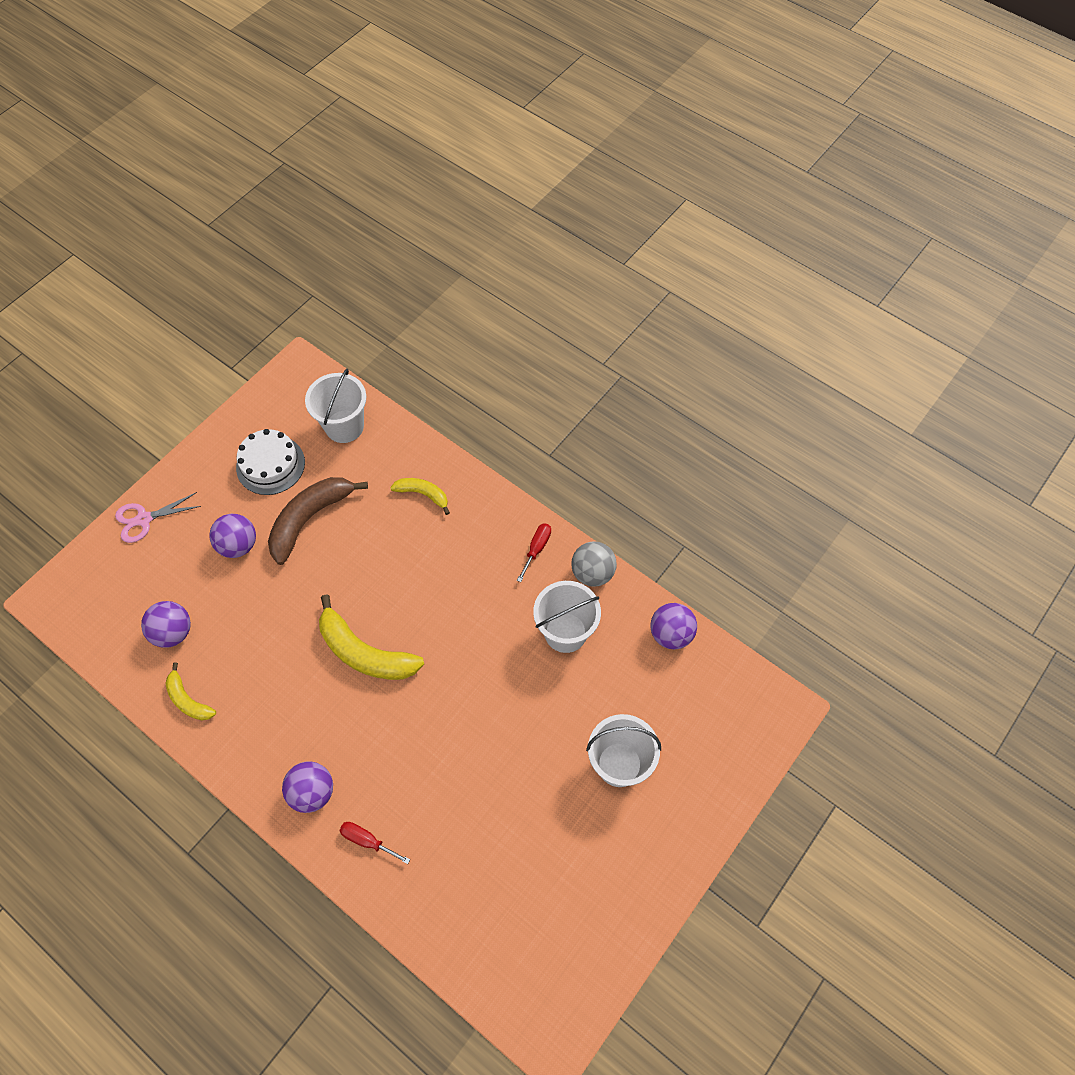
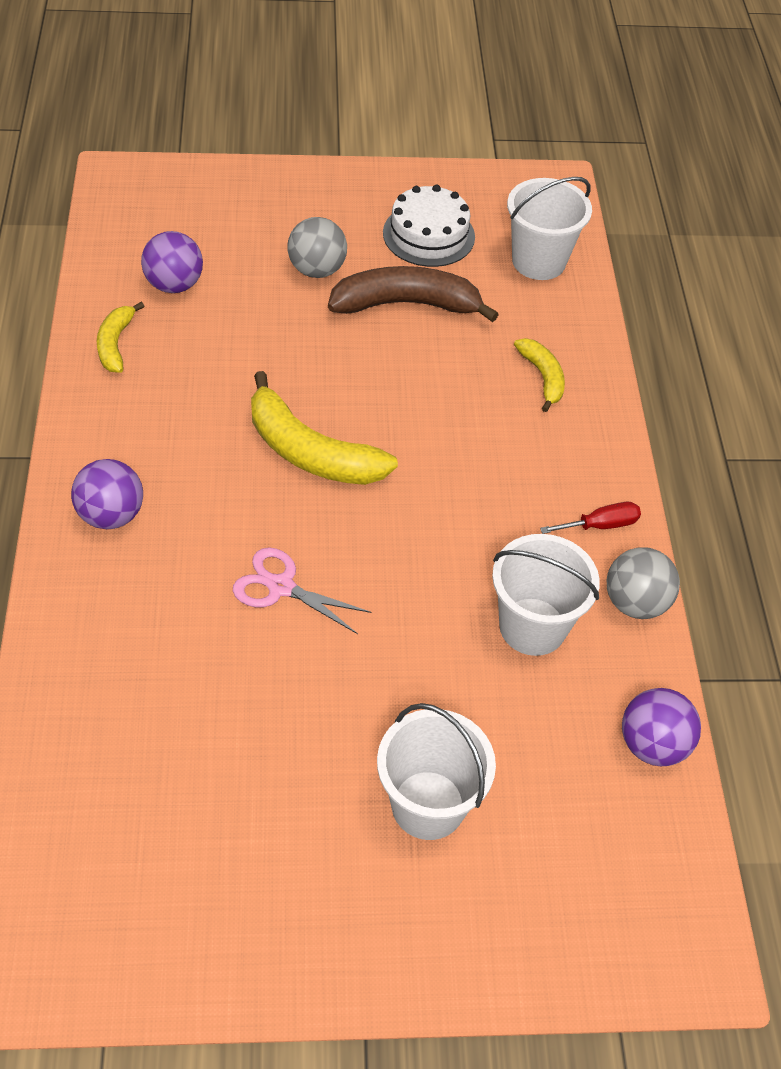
camera: 45 degrees right, 10 degrees down
pink scissors [115,492,201,543] -> pink scissors moved to [233,548,371,634]
purple ball [209,514,256,558] -> grey ball [288,217,347,278]
yellow banana [319,594,424,680] -> yellow banana turned 45 degrees counterclockwise [251,371,398,485]
red screwdriver [339,822,410,864] -> none

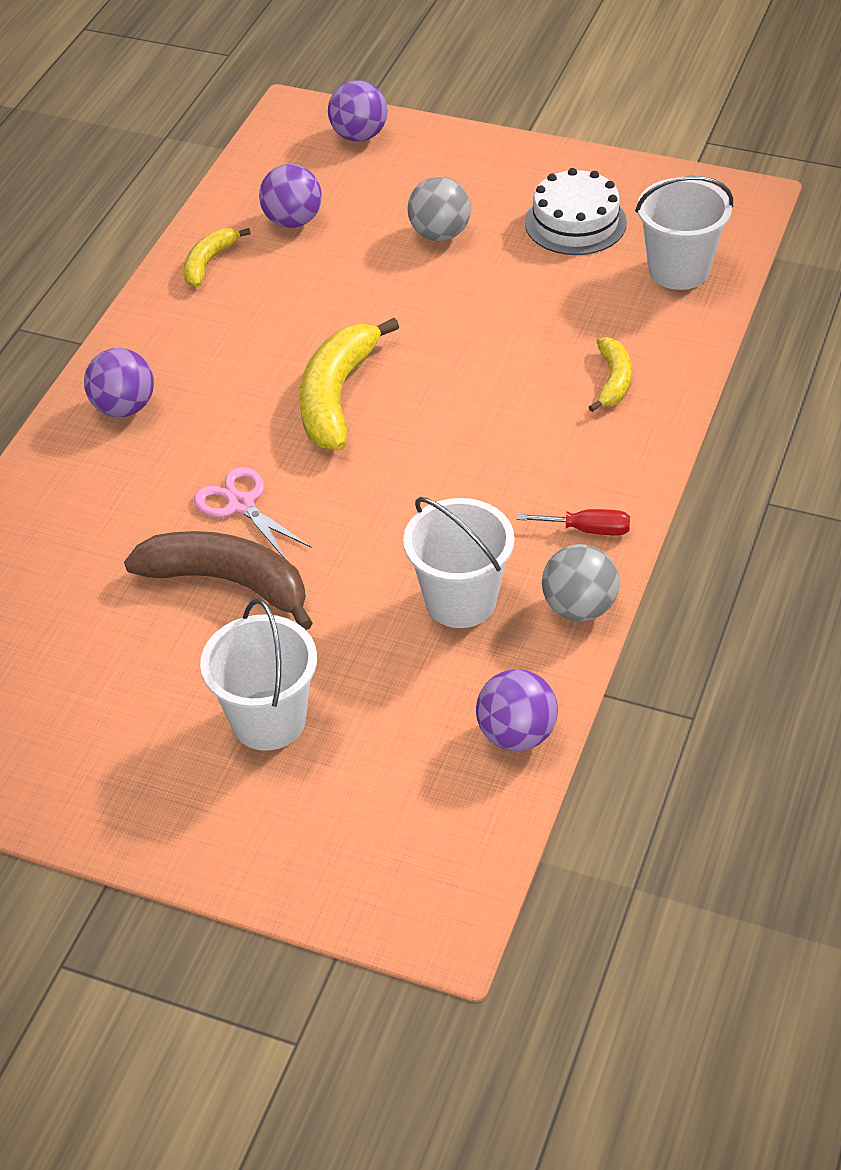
camera: 30 degrees right, 5 degrees down
yellow banana [251,371,398,485] -> yellow banana turned 45 degrees clockwise [299,318,399,450]
brown banana [328,266,499,322] -> brown banana moved to [124,531,313,630]
none -> purple ball [328,80,387,142]

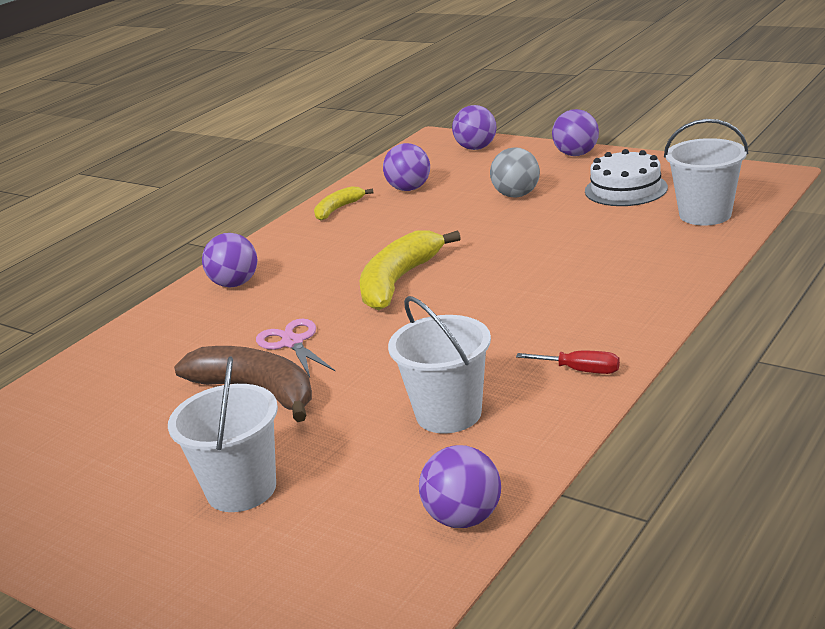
camera: 15 degrees right, 20 degrees down
grey ball [542,544,619,621] -> none
yellow banana [589,337,632,412] -> none
none -> purple ball [552,109,599,156]

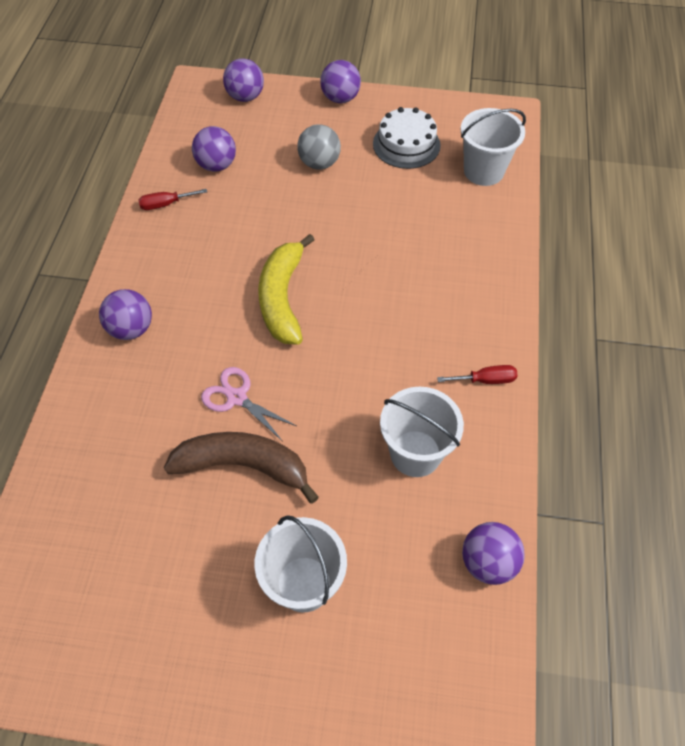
camera: 30 degrees left, 30 degrees up
yellow banana [314,186,373,221] -> red screwdriver [138,189,207,210]

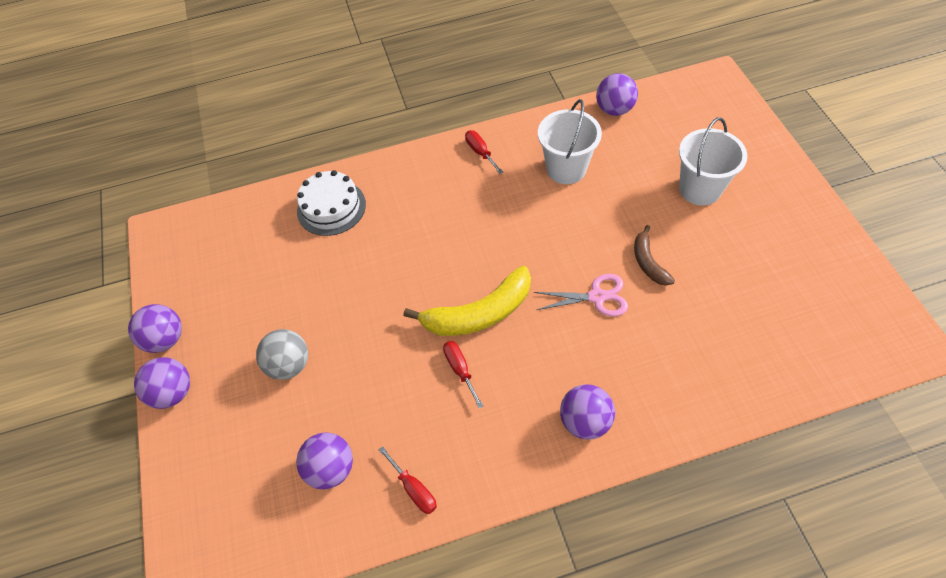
camera: 110 degrees left, 0 degrees up
brown banana [164,432,319,504] -> brown banana [634,225,675,286], size x0.55
pink scissors [201,367,297,441] -> pink scissors turned 105 degrees counterclockwise [534,274,628,316]
purple ball [223,58,264,102] -> purple ball moved to [128,304,182,353]
white cake [373,107,441,169] -> white cake moved to [297,170,366,236]
white bucket [461,108,526,186] -> none
none -> red screwdriver [443,341,483,408]

